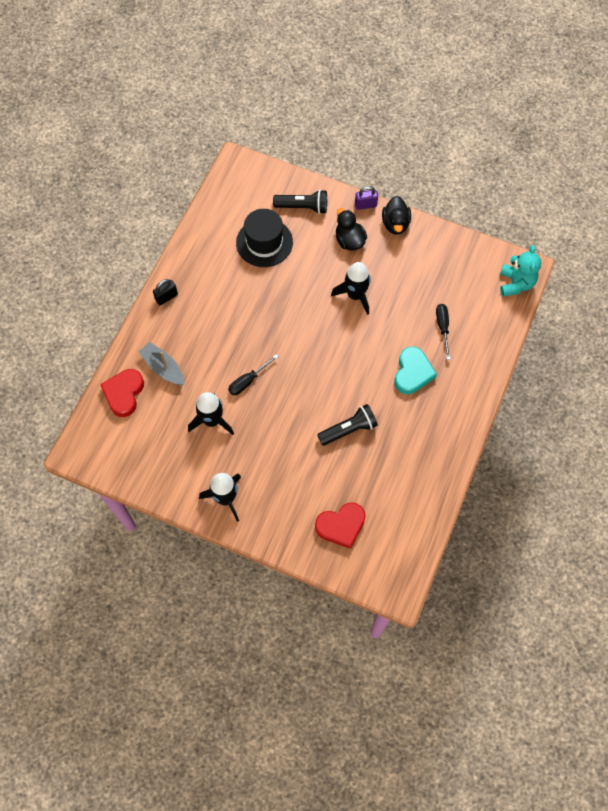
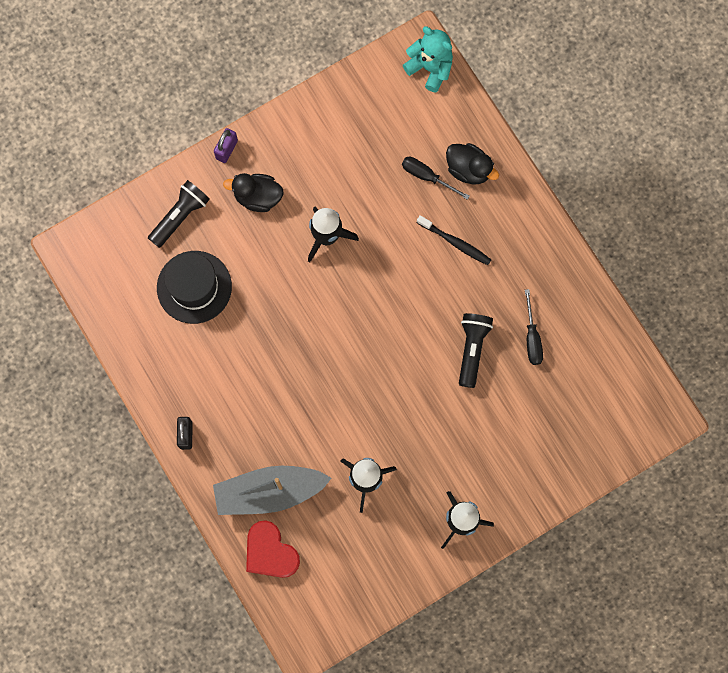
camera: 55 degrees left, 10 degrees up
grey boat [139,342,184,385] -> grey boat [213,466,332,515], size x1.54
black screwdriver [228,354,279,395] -> black screwdriver moved to [525,289,543,365]
red heart [315,502,366,549] -> none
black duck [382,196,411,235] -> black duck moved to [446,143,499,184]
turquoise heart [394,347,437,394] -> black toothbrush [417,215,491,265]

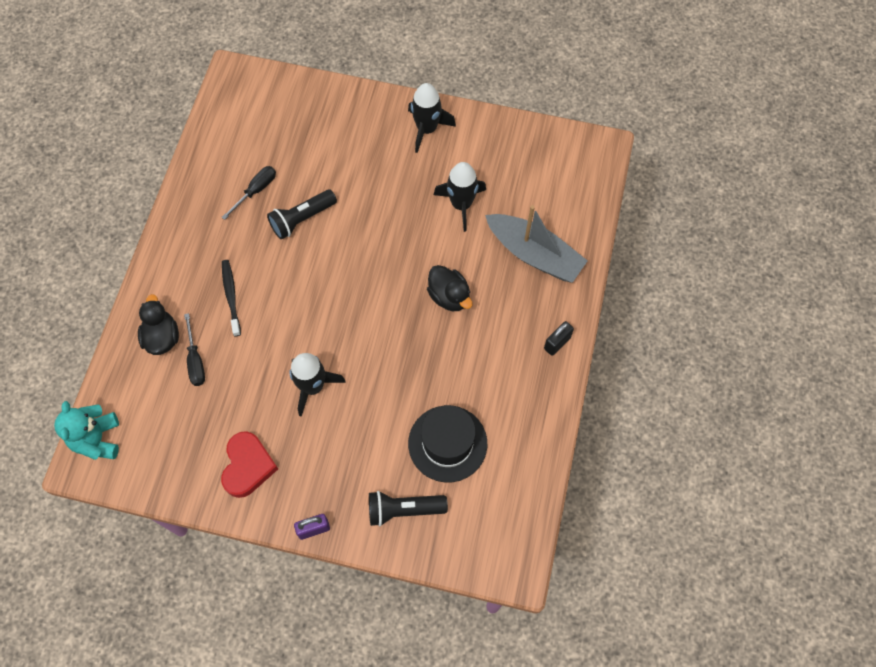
camera: 135 degrees left, 10 degrees down
black duck [223,173,284,212] -> black duck moved to [427,265,472,311]
red heart [246,520,300,578] -> red heart moved to [221,431,278,498]

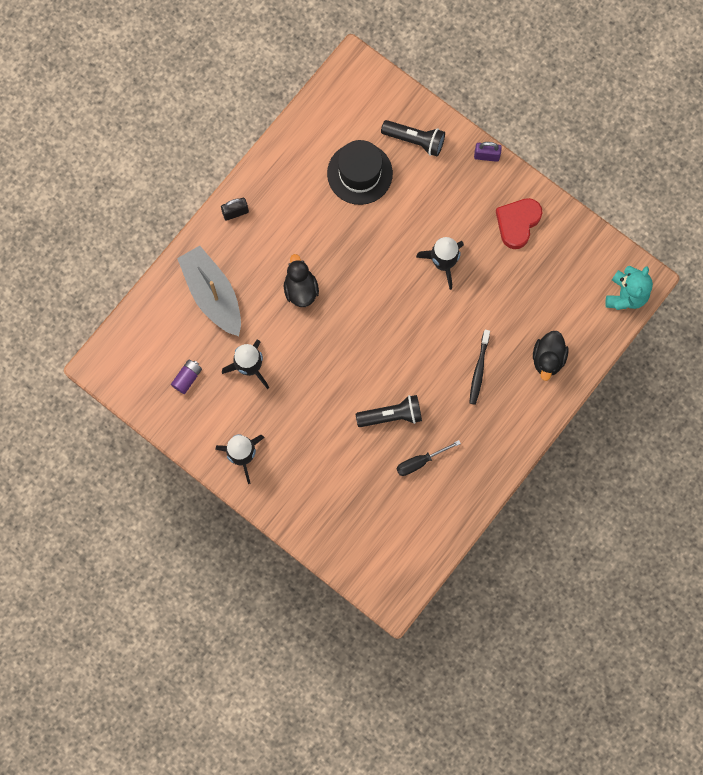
camera: 155 degrees left, 10 degrees up
black screwdriver [184,313,205,386] -> none
none -> purple battery [171,359,202,394]

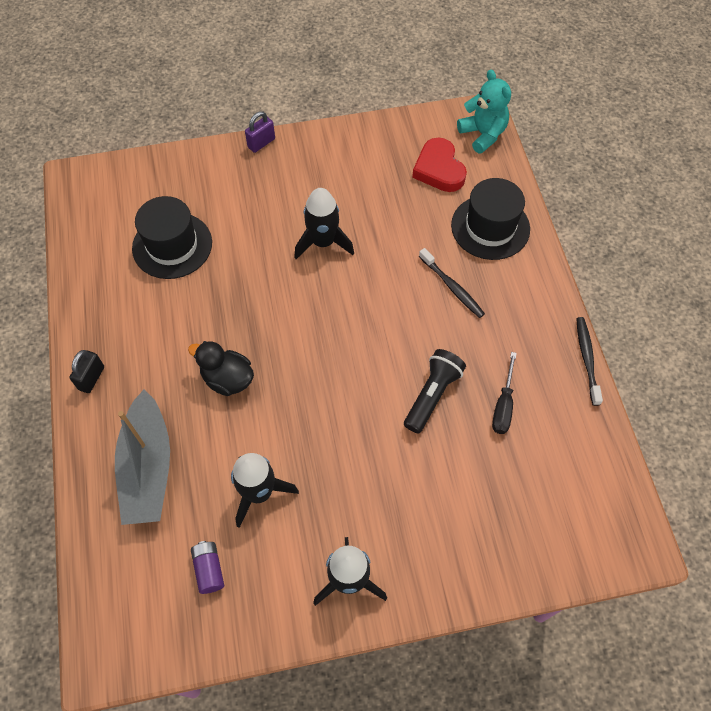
camera: 50 degrees left, 15 degrees down
grey boat [177,246,241,336] -> grey boat turned 105 degrees counterclockwise [115,389,170,525]
black flashlight [381,120,445,157] -> none
red heart [496,198,542,249] -> red heart moved to [412,138,467,192]
black duck [533,331,569,381] -> black hat [451,178,530,260]
none -> black toothbrush [576,317,603,406]

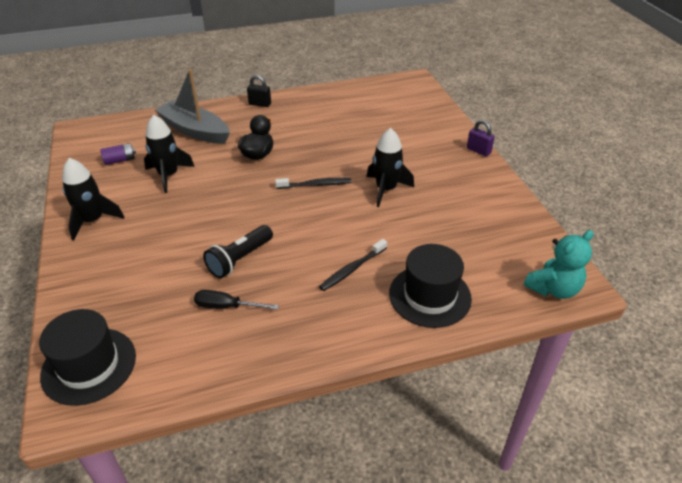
camera: 85 degrees right, 20 degrees down
grey boat [115,389,170,525] -> grey boat turned 45 degrees clockwise [155,69,230,144]
black hat [132,196,212,279] -> black hat moved to [39,309,136,406]
black flashlight [404,349,466,433] -> black flashlight turned 105 degrees clockwise [203,225,273,278]
red heart [412,138,467,192] -> none
black toothbrush [576,317,603,406] -> black toothbrush moved to [275,178,351,189]

